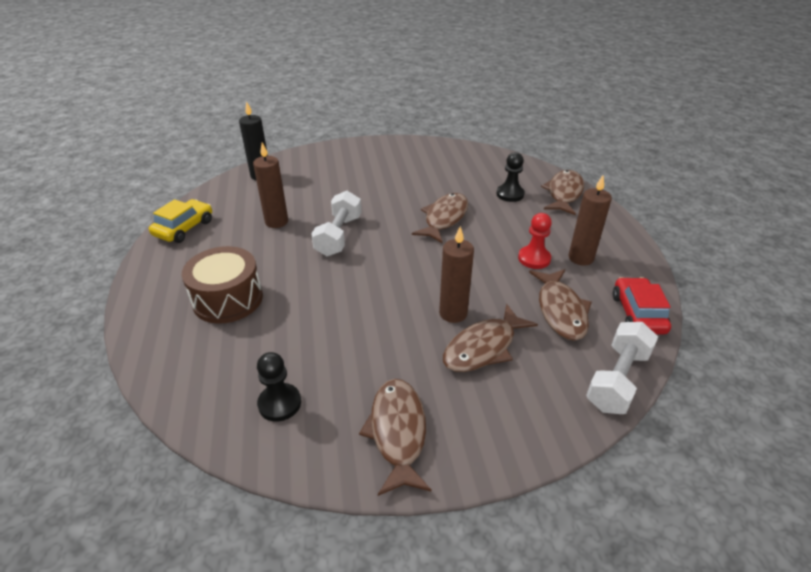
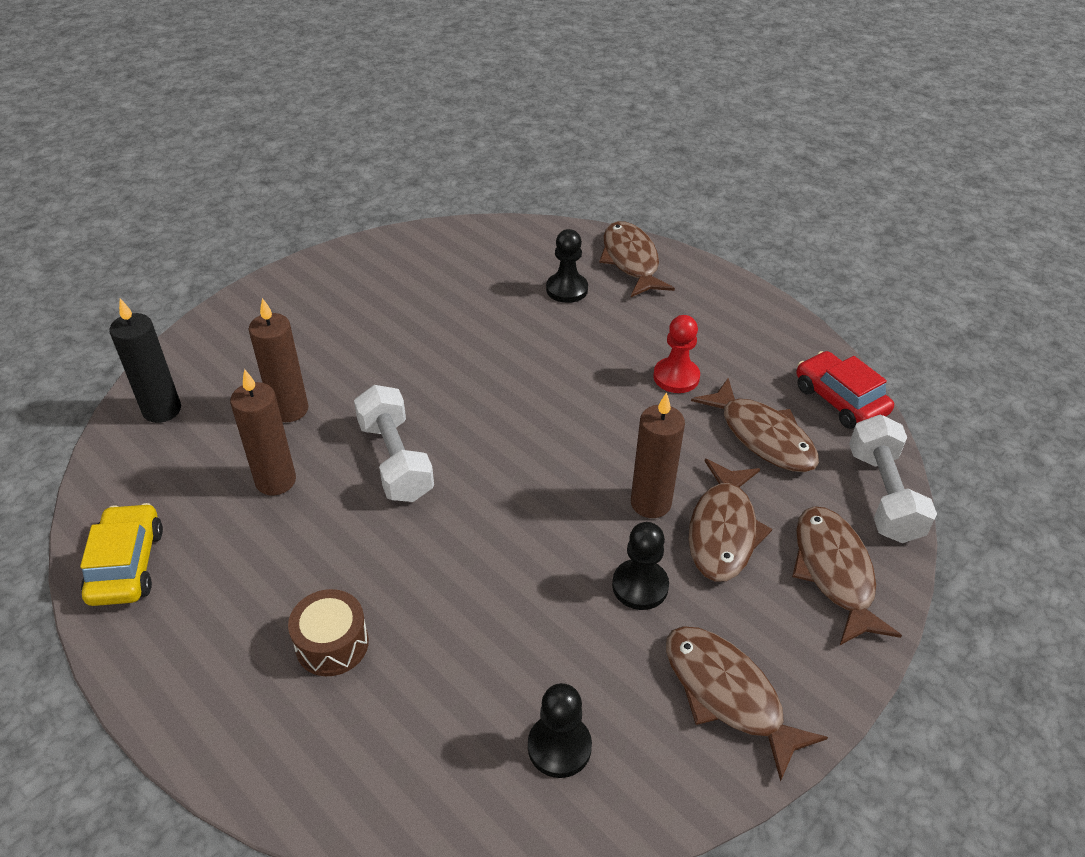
camera: 35 degrees left, 5 degrees up
brown drum [182,246,263,324] -> brown drum [288,589,369,676], size x0.62
brown fish [412,193,468,243] -> brown fish moved to [792,506,902,645]
brown candle [569,175,612,266] -> brown candle moved to [249,298,308,422]
none -> black pawn [612,522,669,610]

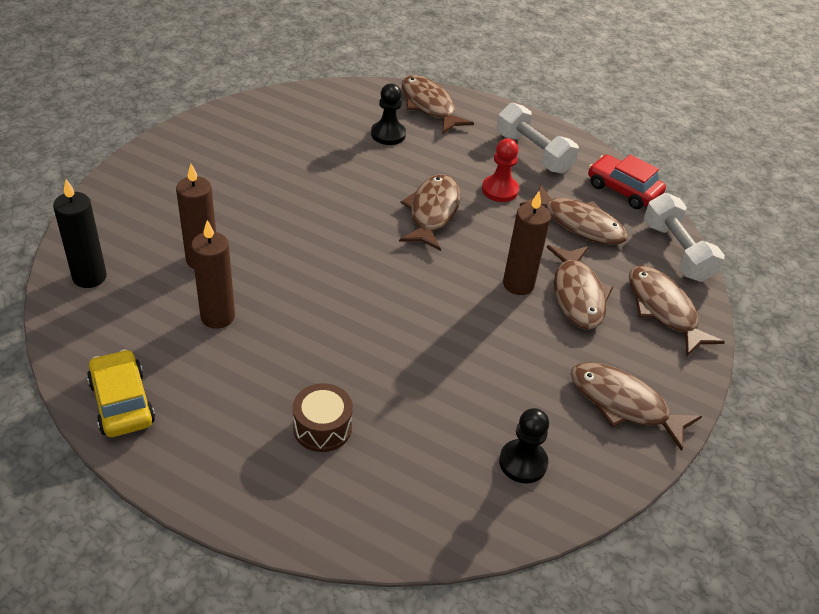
camera: 20 degrees left, 0 degrees up
white dumbbell [354,385,434,502] -> white dumbbell moved to [496,103,579,174]
black pawn [612,522,669,610] -> none
none -> brown fish [399,174,460,251]

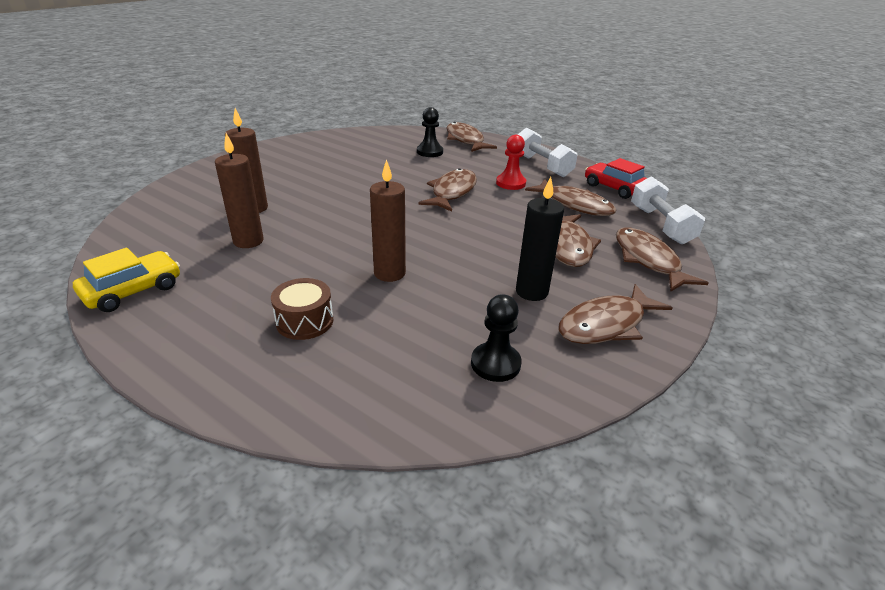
camera: 10 degrees right, 10 degrees down
black candle [53,179,107,288] -> black candle moved to [516,177,564,301]
yellow car [87,349,155,437] -> yellow car turned 60 degrees clockwise [73,248,180,312]
brown candle [503,191,551,295] -> brown candle moved to [370,159,406,282]
brown fish [571,362,702,451] -> brown fish turned 75 degrees counterclockwise [559,284,673,344]

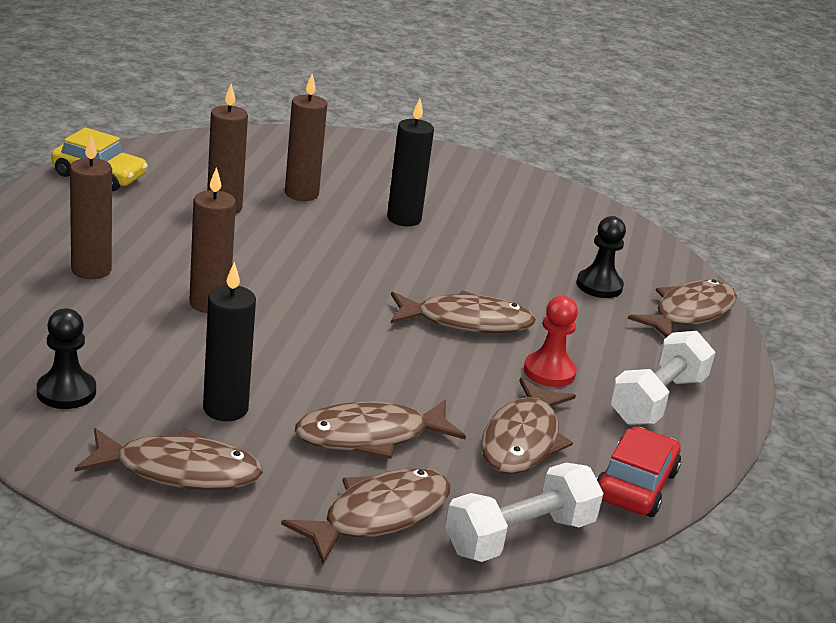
camera: 65 degrees right, 5 degrees down
brown drum [271,278,334,340] -> brown candle [70,136,112,279]
brown fish [559,284,673,344] -> brown fish turned 150 degrees clockwise [75,428,263,490]
none -> black candle [387,98,434,226]

